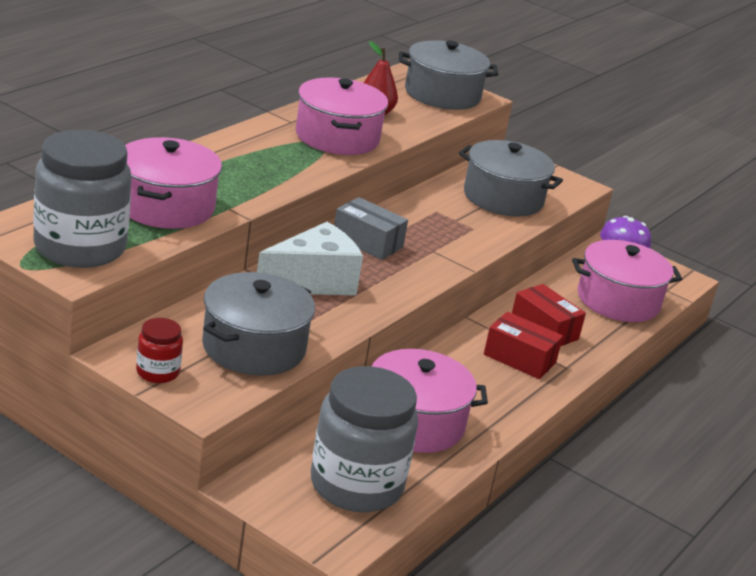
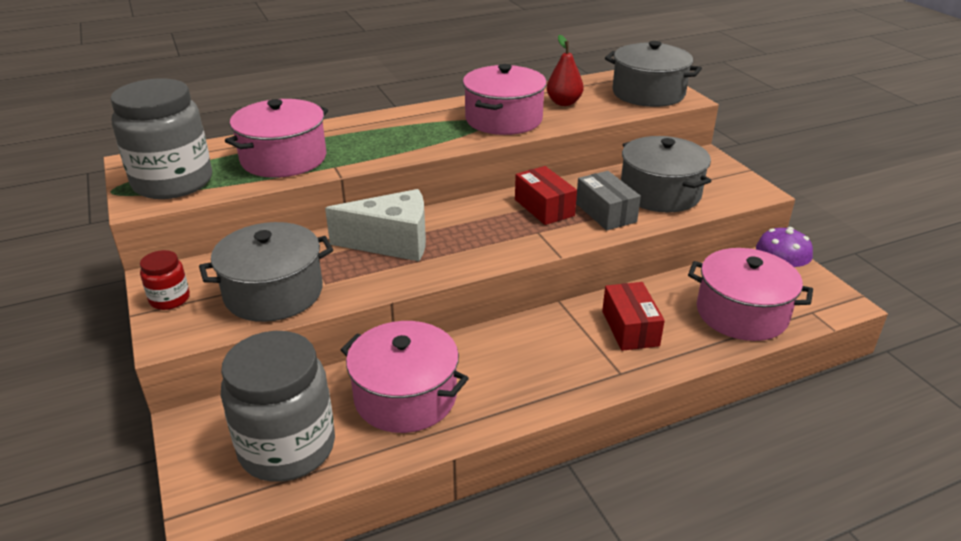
camera: 35 degrees right, 5 degrees up
grey box [334,197,408,260] -> grey box moved to [576,171,641,230]
red box [484,312,563,379] -> red box moved to [515,166,577,225]

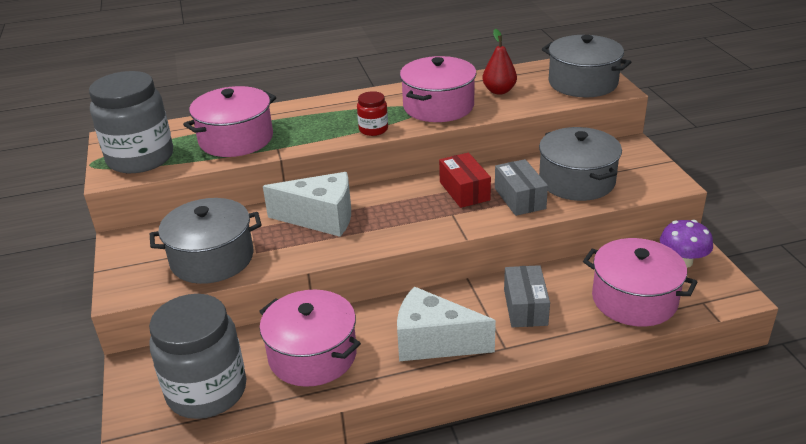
camera: 10 degrees right, 0 degrees up
red jar [140,250,190,310] -> red jar moved to [357,91,388,136]
red box [602,282,665,351] -> grey box [504,265,550,327]
none -> white cheese [397,286,496,361]

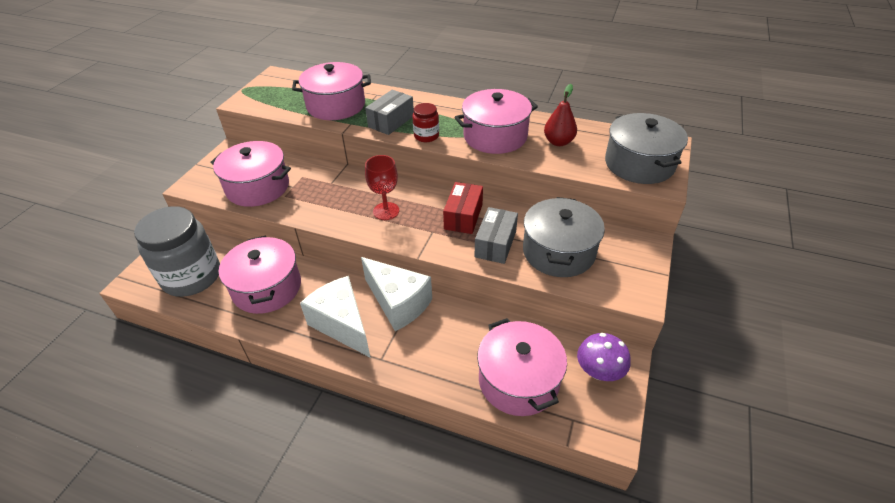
camera: 35 degrees right, 10 degrees up
grey jar [89,71,173,173] -> none
grey pot [150,198,262,284] -> pink pot [211,141,291,207]
white cheese [263,172,351,237] -> white cheese moved to [361,257,432,331]
grey box [504,265,550,327] -> grey box moved to [365,90,414,135]
none -> red goblet [365,155,399,220]

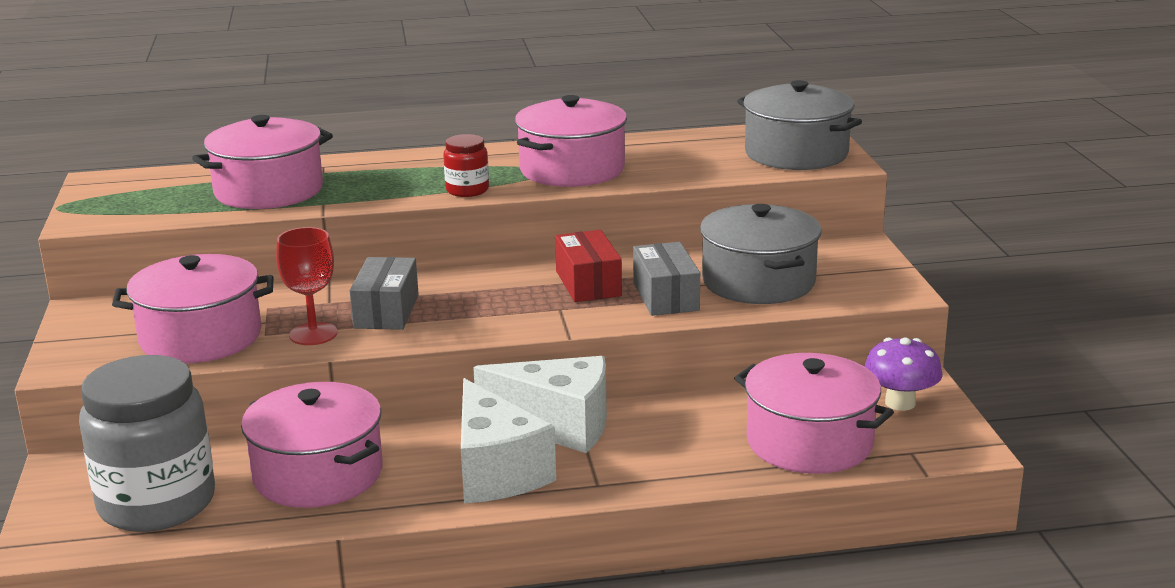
camera: 30 degrees left, 20 degrees down
white cheese [300,276,371,358] -> white cheese turned 135 degrees counterclockwise [461,378,556,503]
grey box [365,90,414,135] -> grey box moved to [350,257,419,330]
red goblet [365,155,399,220] -> red goblet moved to [276,227,338,345]
red pear [544,84,577,146] -> none

